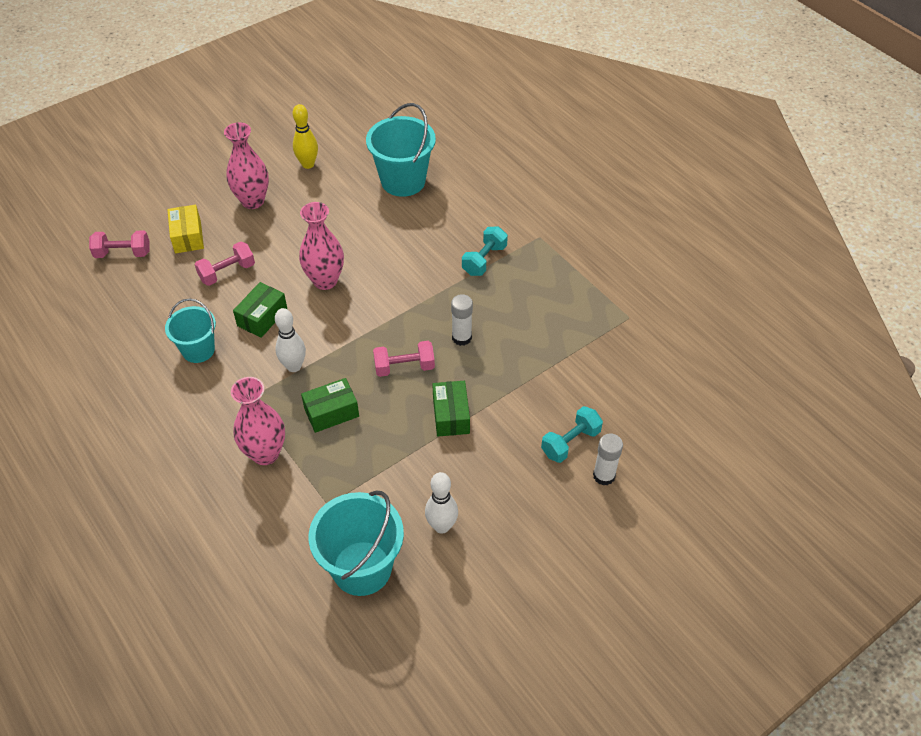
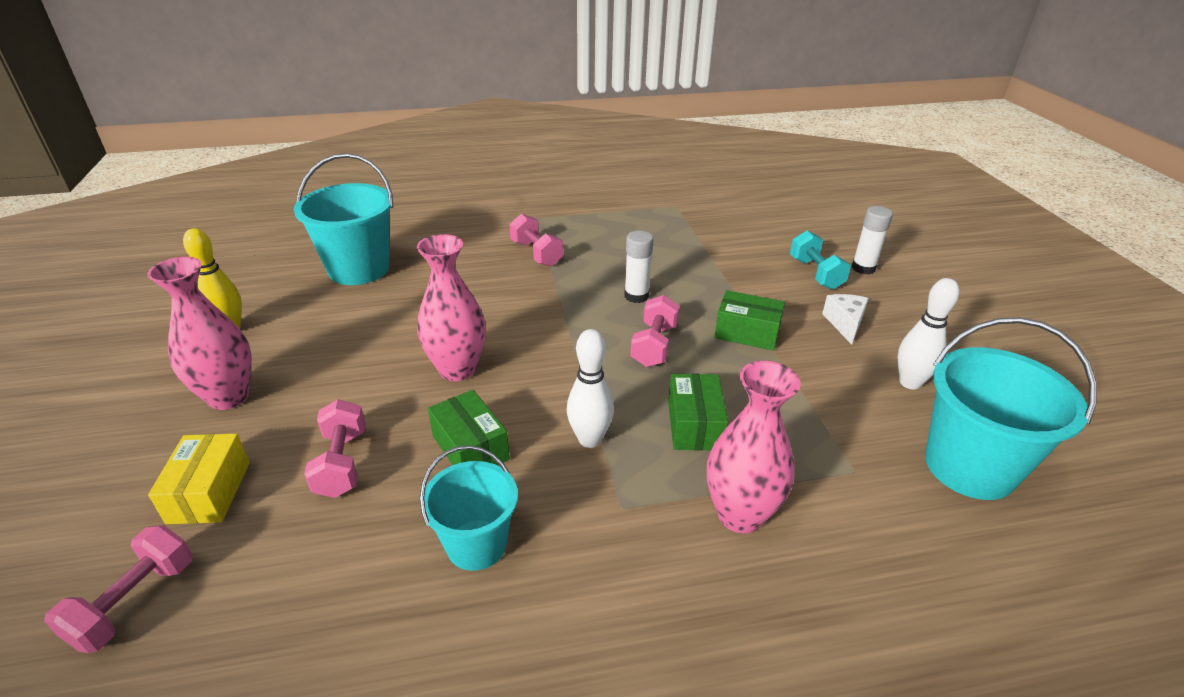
camera: 65 degrees left, 15 degrees down
yellow box [167,205,204,253] -> yellow box turned 75 degrees clockwise [148,434,250,524]
turquoise dumbbell [462,226,508,276] -> pink dumbbell [509,214,563,267]
none -> white cheese [822,294,869,345]

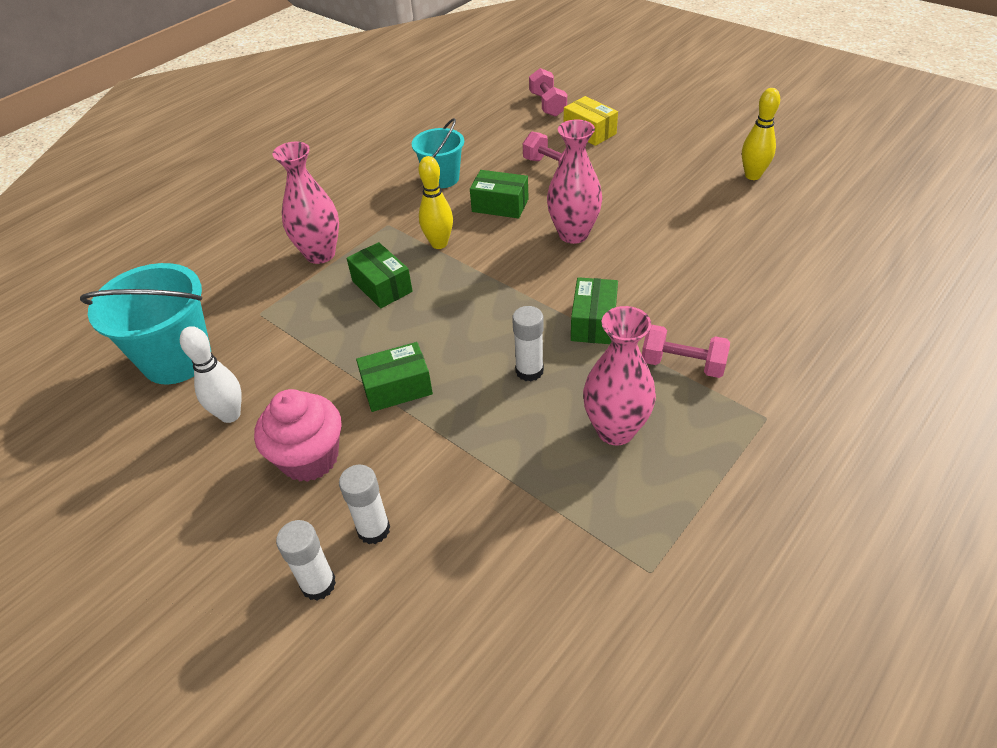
camera: 145 degrees right, 10 degrees up
pink vase [147,257,252,410] -> pink vase moved to [583,306,656,445]
turquoise bucket [294,153,393,285] -> none
white bowling pin [567,329,614,448] -> yellow bowling pin [419,156,453,249]
pink dumbbell [630,295,679,367] -> none
turquoise dumbbell [790,230,851,290] -> white glue stick [339,465,390,544]
white cheese [822,294,869,345] -> pink cupcake [254,389,341,482]
none -> green box [571,277,618,344]

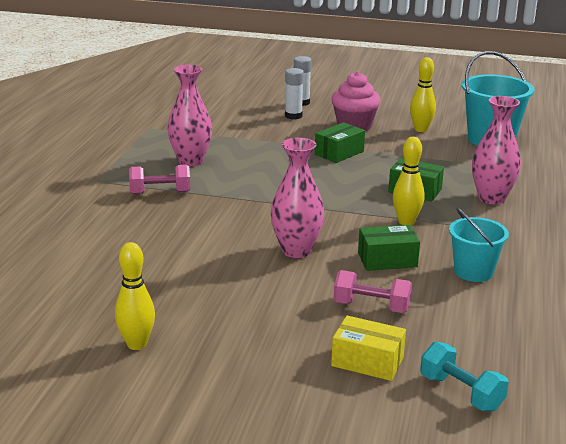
camera: 150 degrees right, 20 degrees down
white bowling pin [180,326,241,423] -> yellow bowling pin [410,57,436,132]
white glue stick [512,306,544,382] -> none
pink dumbbell [529,68,567,117] -> turquoise dumbbell [420,342,509,412]
green box [571,277,618,344] -> none

